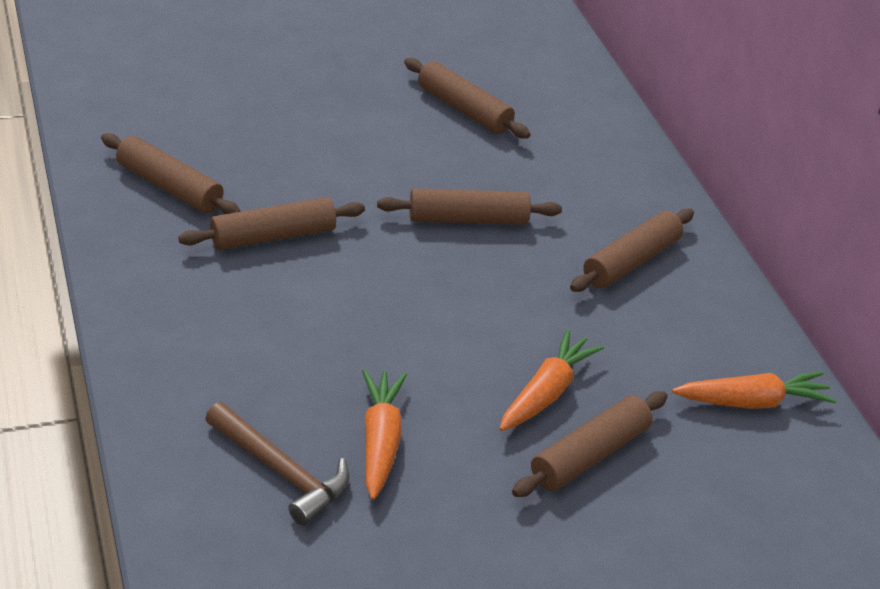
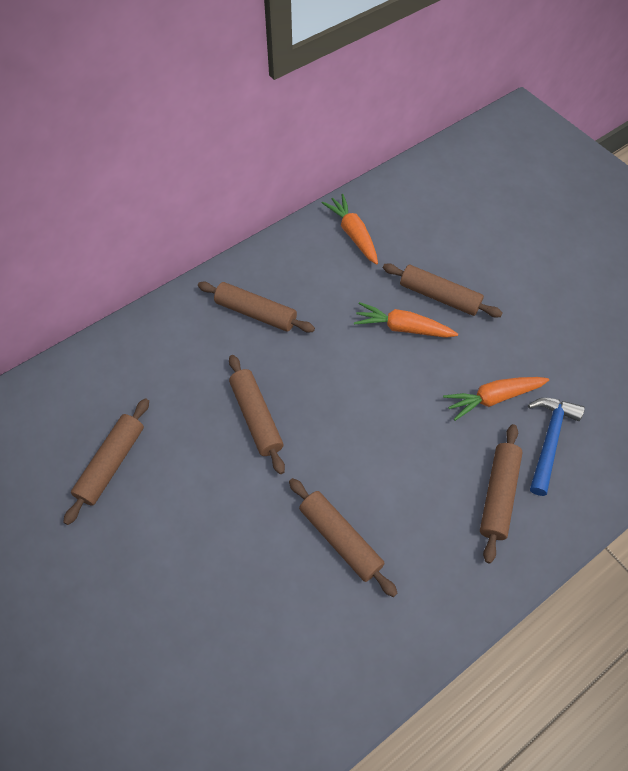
camera: 105 degrees left, 20 degrees up
brown rolling pin [101,133,241,214] -> brown rolling pin moved to [480,424,523,563]
brown hammer [205,402,349,526] -> blue hammer [528,398,585,496]

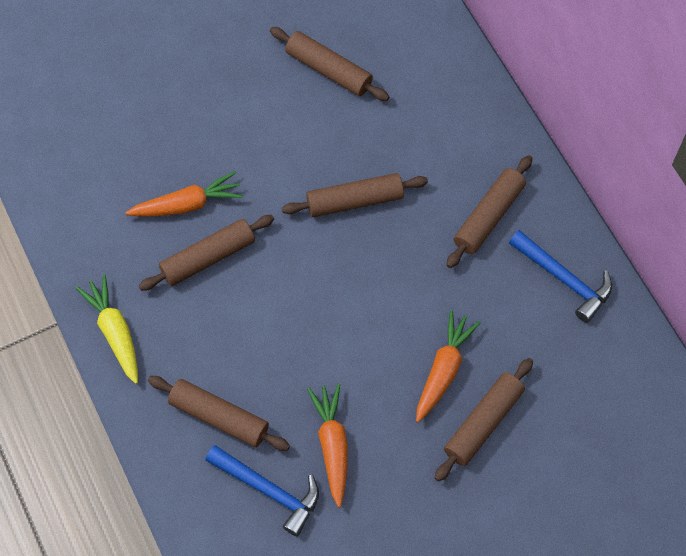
camera: 100 degrees right, 5 degrees up
orange carrot [322,194,378,265] -> orange carrot moved to [125,171,244,217]
none -> yellow carrot [76,274,138,384]
none -> blue hammer [509,230,612,323]

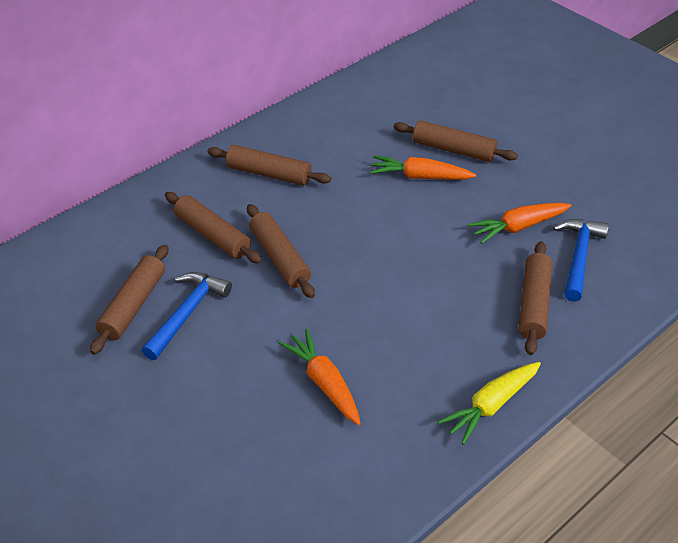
camera: 105 degrees left, 20 degrees down
brown rolling pin [139,215,274,291] -> brown rolling pin moved to [165,192,262,264]
blue hammer [509,230,612,323] -> blue hammer moved to [141,272,232,360]

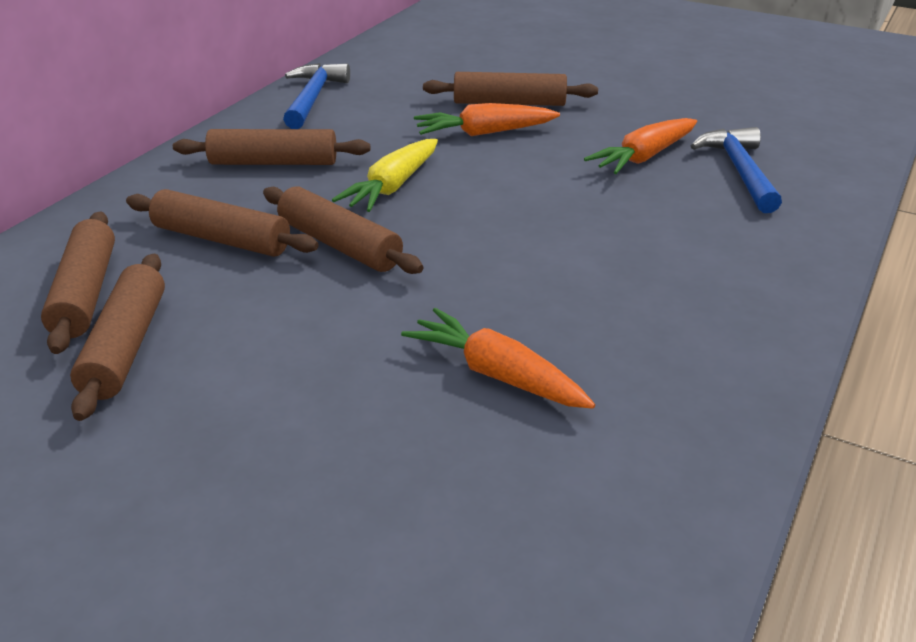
camera: 20 degrees left, 10 degrees down
blue hammer [141,272,232,360] -> blue hammer moved to [283,63,350,129]
yellow carrot [438,362,541,445] -> yellow carrot moved to [332,139,438,212]
brown rolling pin [519,241,553,355] -> brown rolling pin moved to [41,212,115,354]

